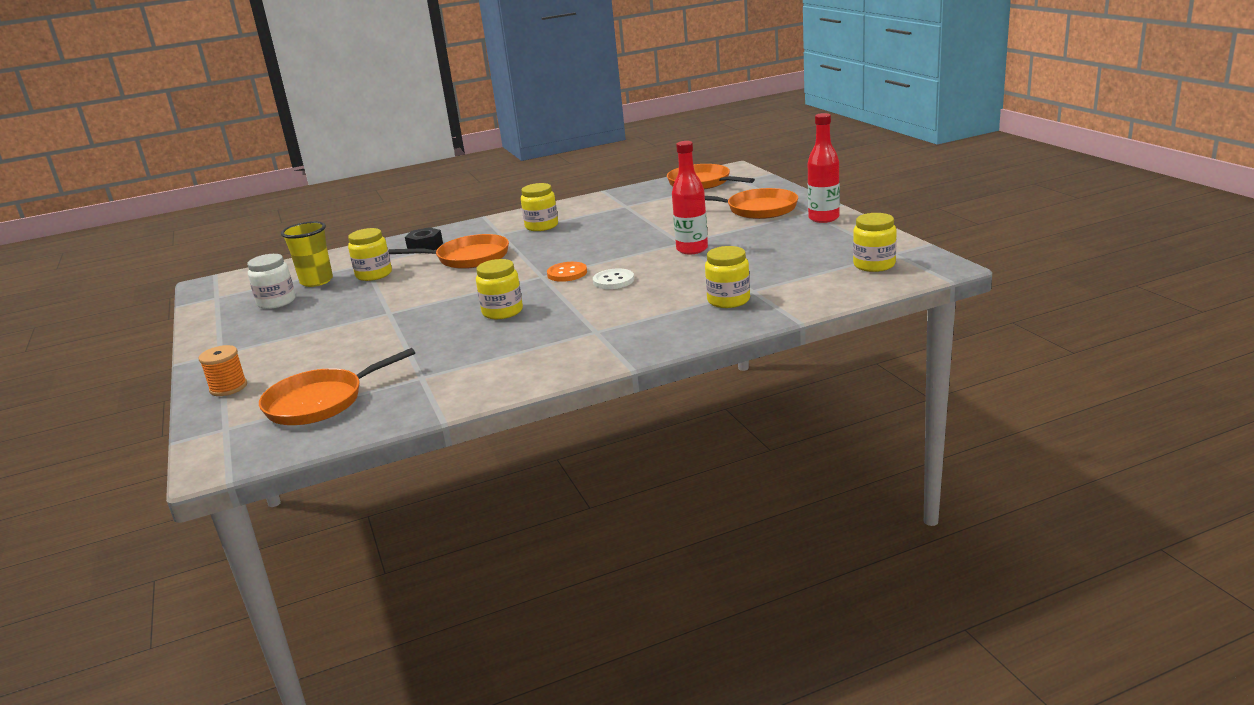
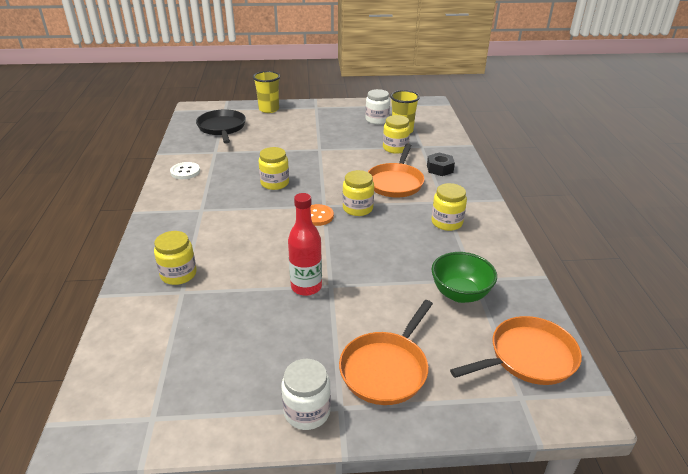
camera: 105 degrees right, 10 degrees up
orange spool [199,345,247,396] -> yellow cup [253,71,280,113]
orange pan [259,348,415,425] -> black pan [196,109,246,143]
white button [593,268,634,289] -> white button moved to [170,162,200,179]
red bottle [808,113,840,223] -> white jar [281,359,331,430]
yellow jar [853,213,897,272] -> yellow jar moved to [343,170,374,216]
none -> green bowl [431,252,497,303]

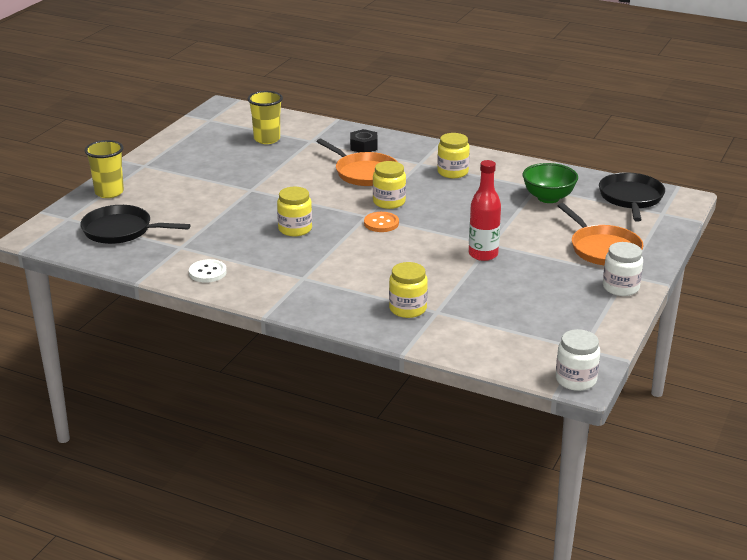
camera: 60 degrees left, 5 degrees down
white jar [365,89,390,124] -> white jar moved to [556,329,600,391]
yellow jar [383,115,410,154] -> none
orange pan [450,316,582,385] -> black pan [599,172,665,222]

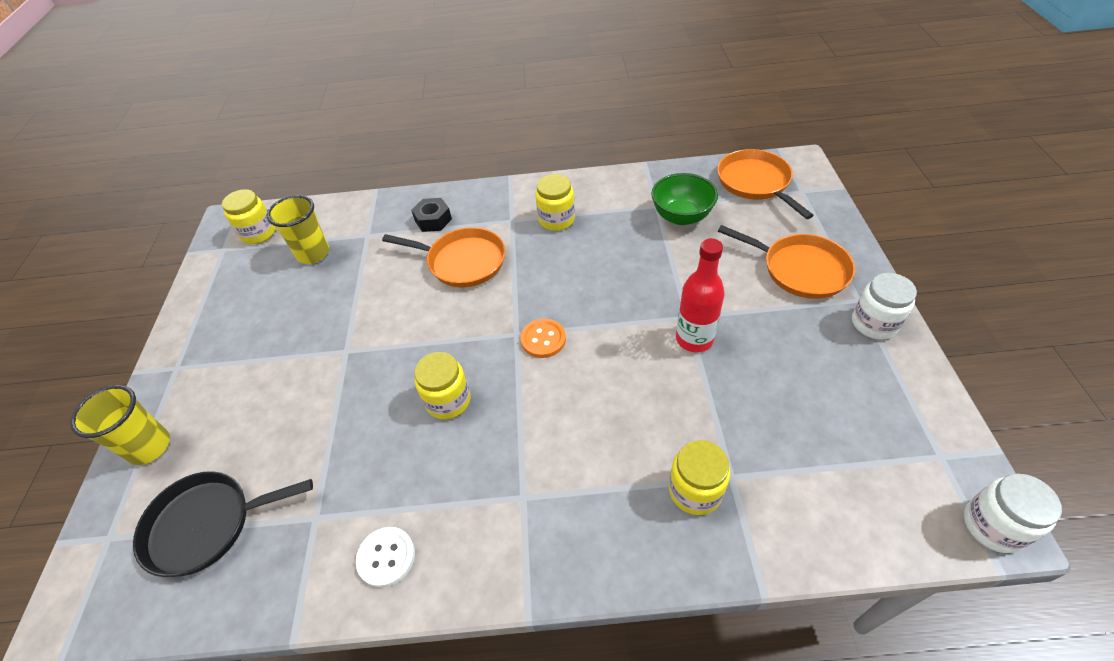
camera: 25 degrees left, 20 degrees up
yellow jar [373,161,406,209] -> yellow jar moved to [222,189,276,244]
black pan [599,172,665,222] -> orange pan [717,149,814,219]

